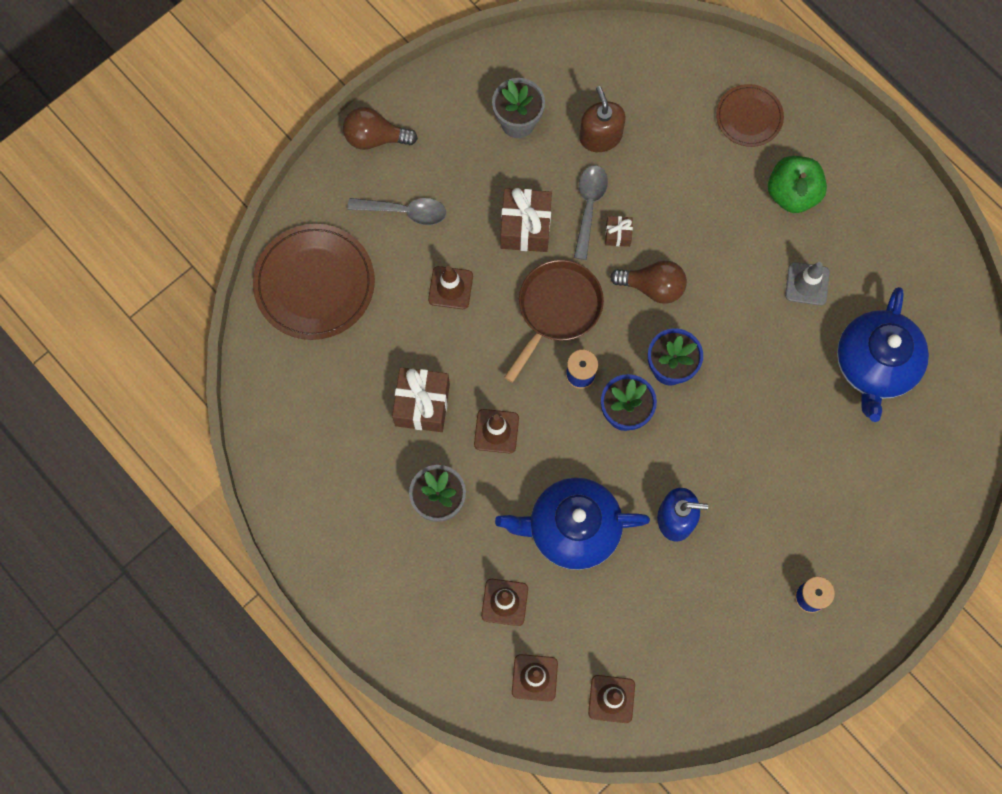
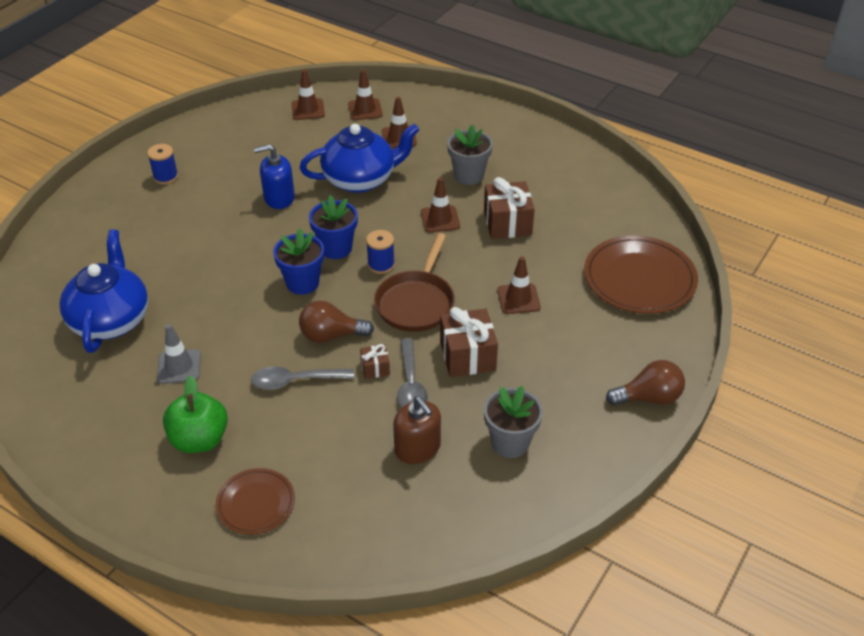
camera: 165 degrees right, 30 degrees down
grey spoon [347,198,446,225] -> grey spoon moved to [251,367,354,390]

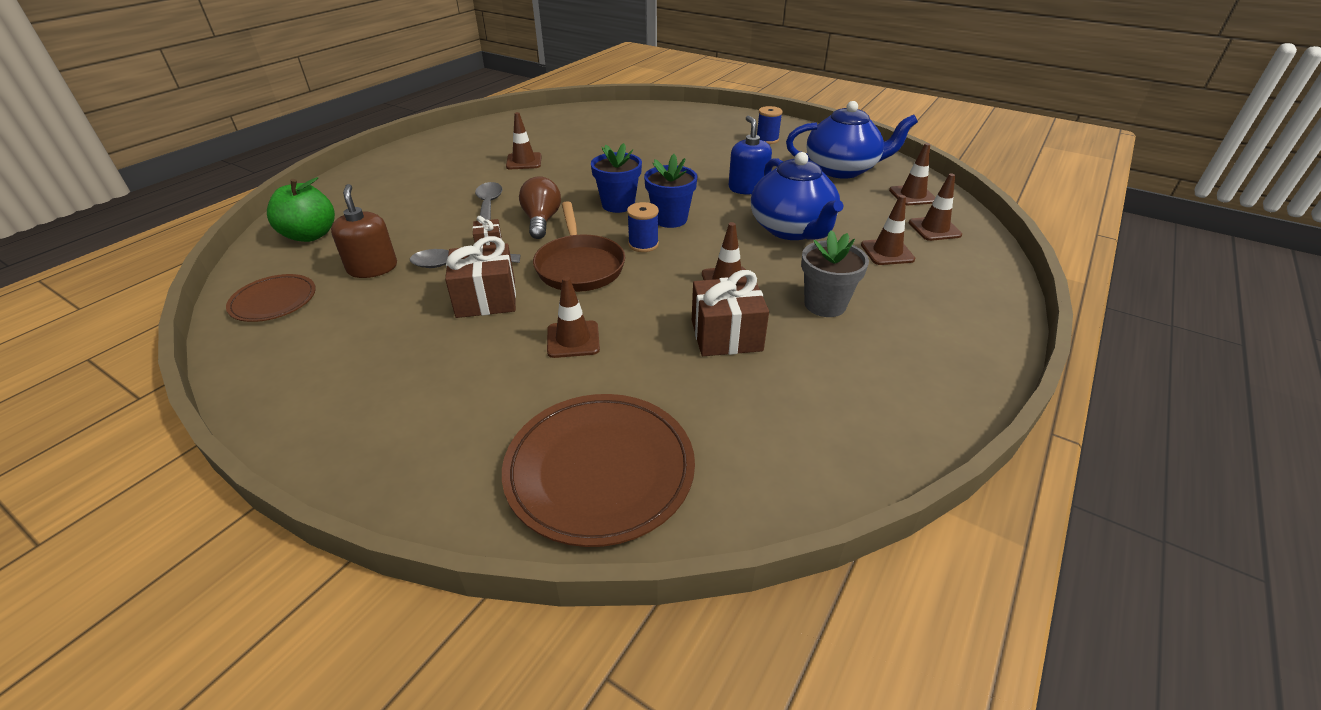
camera: 90 degrees right, 5 degrees down
blue teapot [59,229,148,353] -> blue teapot moved to [786,101,918,179]
grey traffic cone [157,324,201,384] -> brown traffic cone [506,112,542,169]
green apple [163,375,228,453] -> green apple moved to [267,177,335,242]
brown plate [216,468,295,535] -> brown plate moved to [226,274,316,322]
brown pan [374,233,455,332] -> brown pan turned 120 degrees counterclockwise [533,201,625,292]
brown soap dispenser [393,396,441,464] -> brown soap dispenser turned 105 degrees clockwise [331,184,397,278]
grey flower pot [484,386,543,458] -> none
brown light bulb [606,360,685,406] -> none

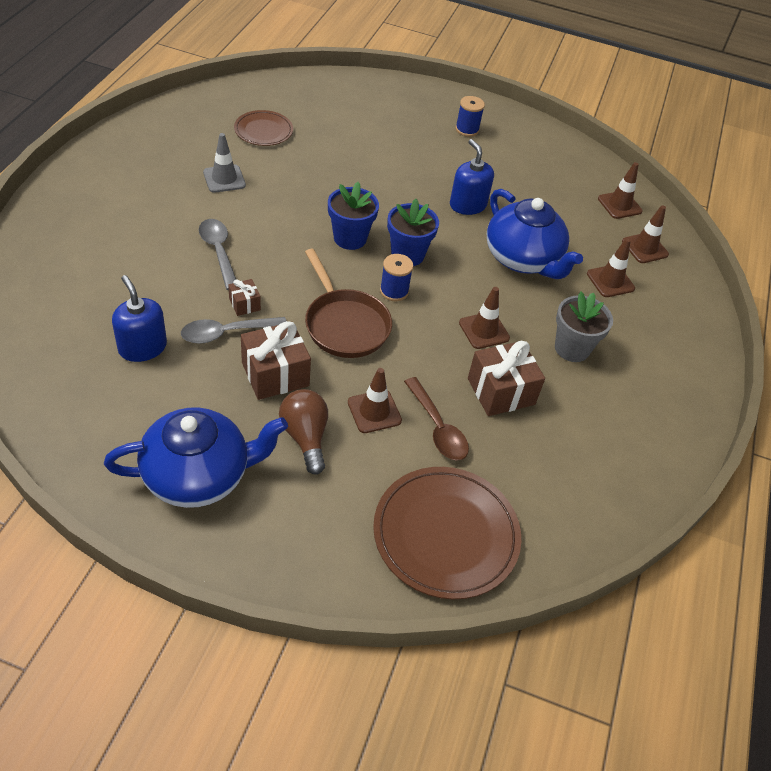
camera: 20 degrees left, 10 degrees up
brown plate [226,274,316,322] -> brown plate moved to [234,110,293,146]
green apple [267,177,335,242] -> none
brown soap dispenser [331,184,397,278] -> blue soap dispenser [112,275,167,362]
brown traffic cone [506,112,542,169] -> grey traffic cone [203,133,246,193]
brown light bulb [519,176,561,239] -> brown light bulb moved to [279,389,328,475]
blue teapot [786,101,918,179] -> blue teapot moved to [104,407,288,508]
none -> brown spoon [404,377,469,461]

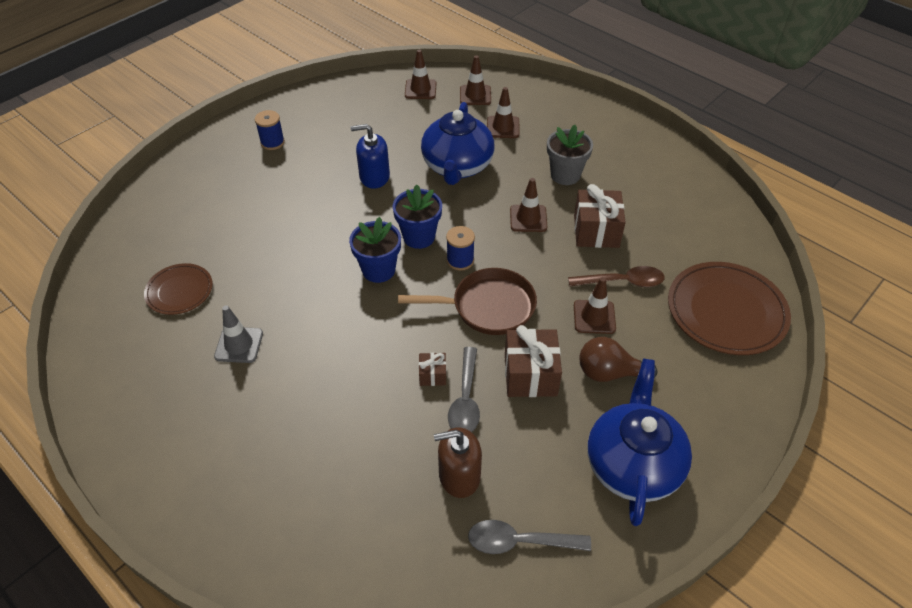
camera: 60 degrees left, 0 degrees up
blue soap dispenser [112,275,167,362] -> brown soap dispenser [434,428,482,498]
grey spoon [199,219,236,290] -> grey spoon moved to [468,520,591,554]
blue teapot [487,189,583,279] -> blue teapot turned 105 degrees clockwise [421,102,495,185]

